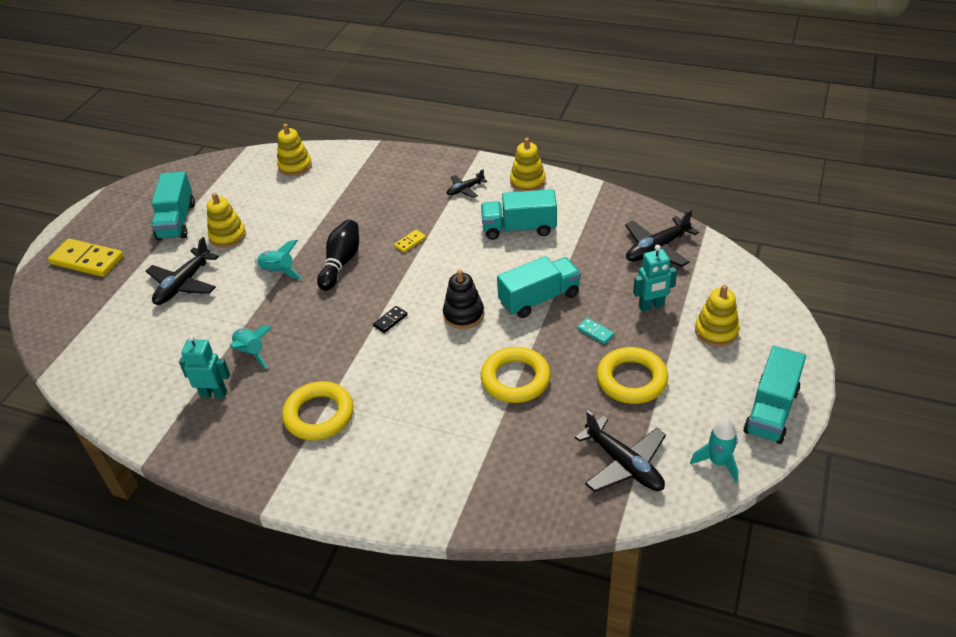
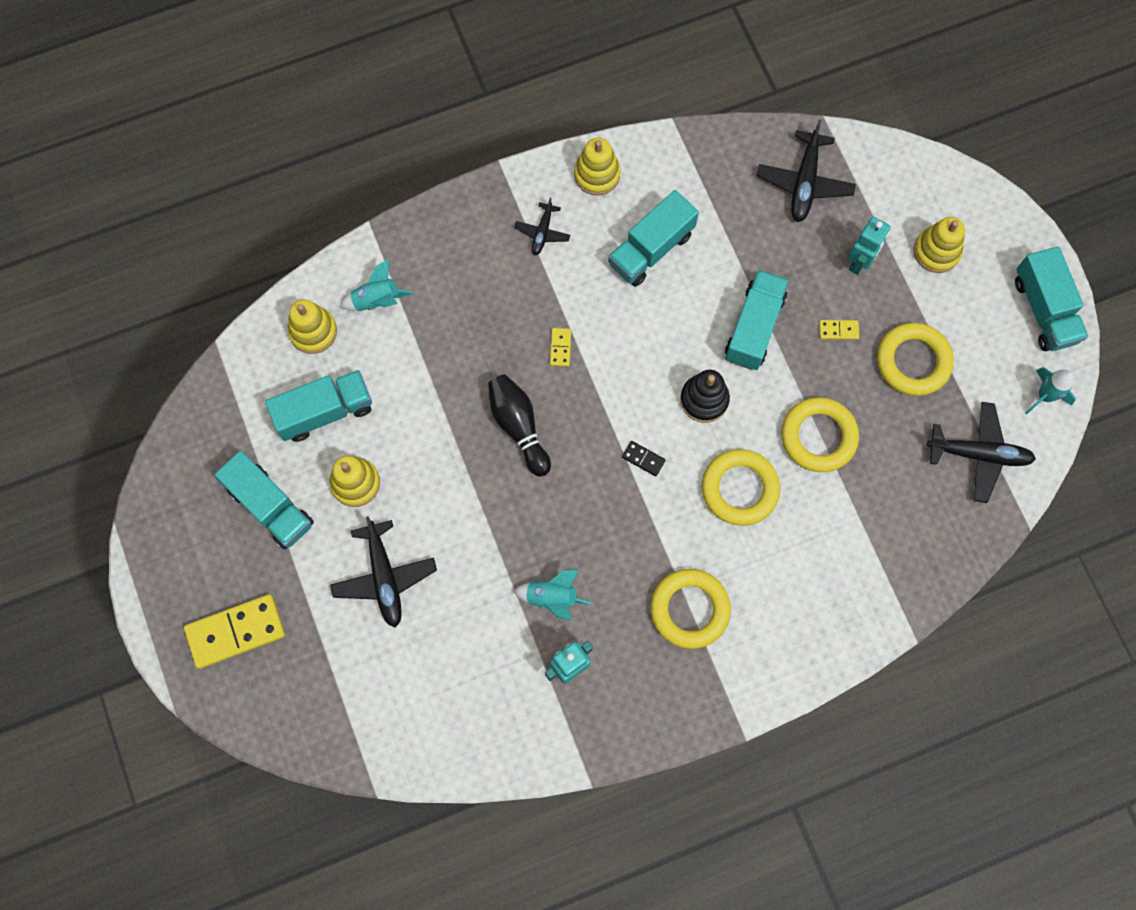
camera: 45 degrees left, 30 degrees up
turquoise rocket [255,240,302,279] -> turquoise rocket moved to [340,259,413,311]
black domino [373,306,408,333] -> black domino turned 60 degrees counterclockwise [622,441,666,476]
turquoise domino [577,318,615,344] -> yellow domino [819,320,859,340]
none -> turquoise truck [265,370,372,442]
none -> yellow ring [702,449,780,526]

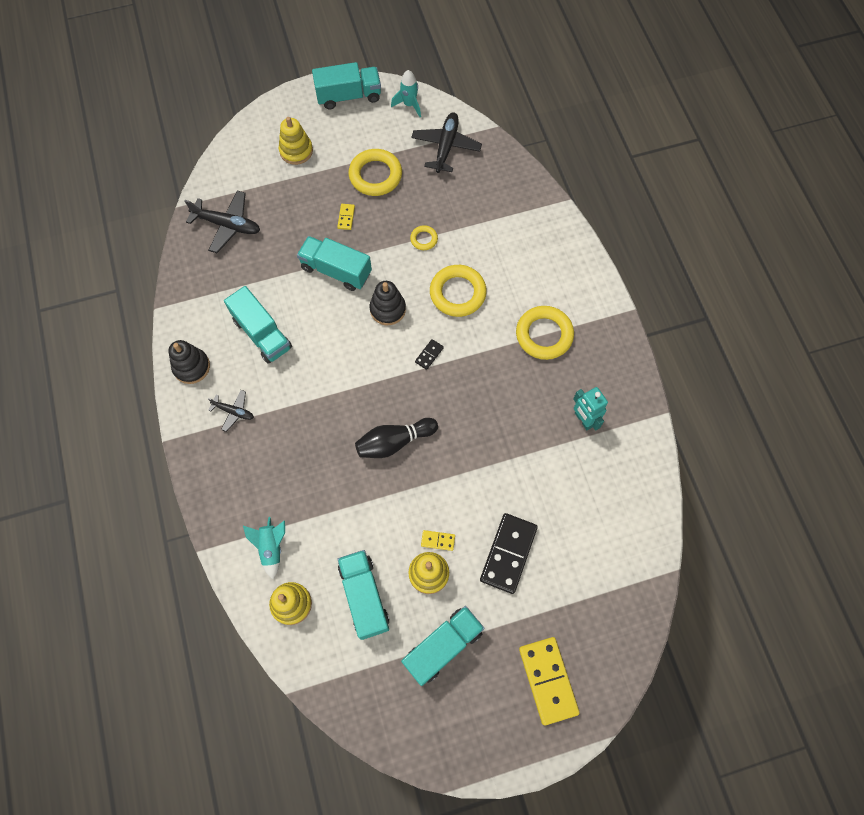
camera: 85 degrees left, 5 degrees down
black plane [330,516,437,627] -> black domino [480,513,538,594]
turquoise rocket [513,569,591,621] -> none
yellow domino [550,328,571,367] -> yellow domino moved to [421,530,455,551]
yellow stacking toy [574,138,621,195] -> black stacking toy [168,340,210,384]
yellow ring [781,397,859,472] -> yellow ring [410,225,438,250], size x0.50
turquoise robot [848,216,890,275] -> none

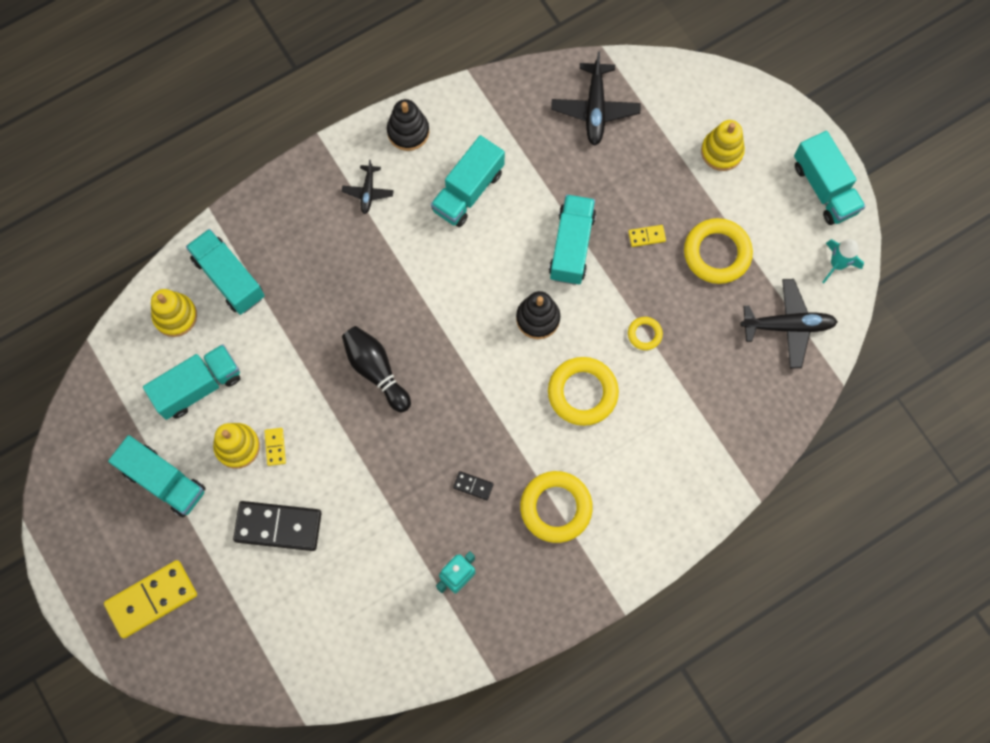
camera: 75 degrees right, 5 degrees up
turquoise rocket [243,517,285,579] -> turquoise truck [186,229,265,315]
black domino [415,339,444,370] -> black domino moved to [453,471,493,500]

